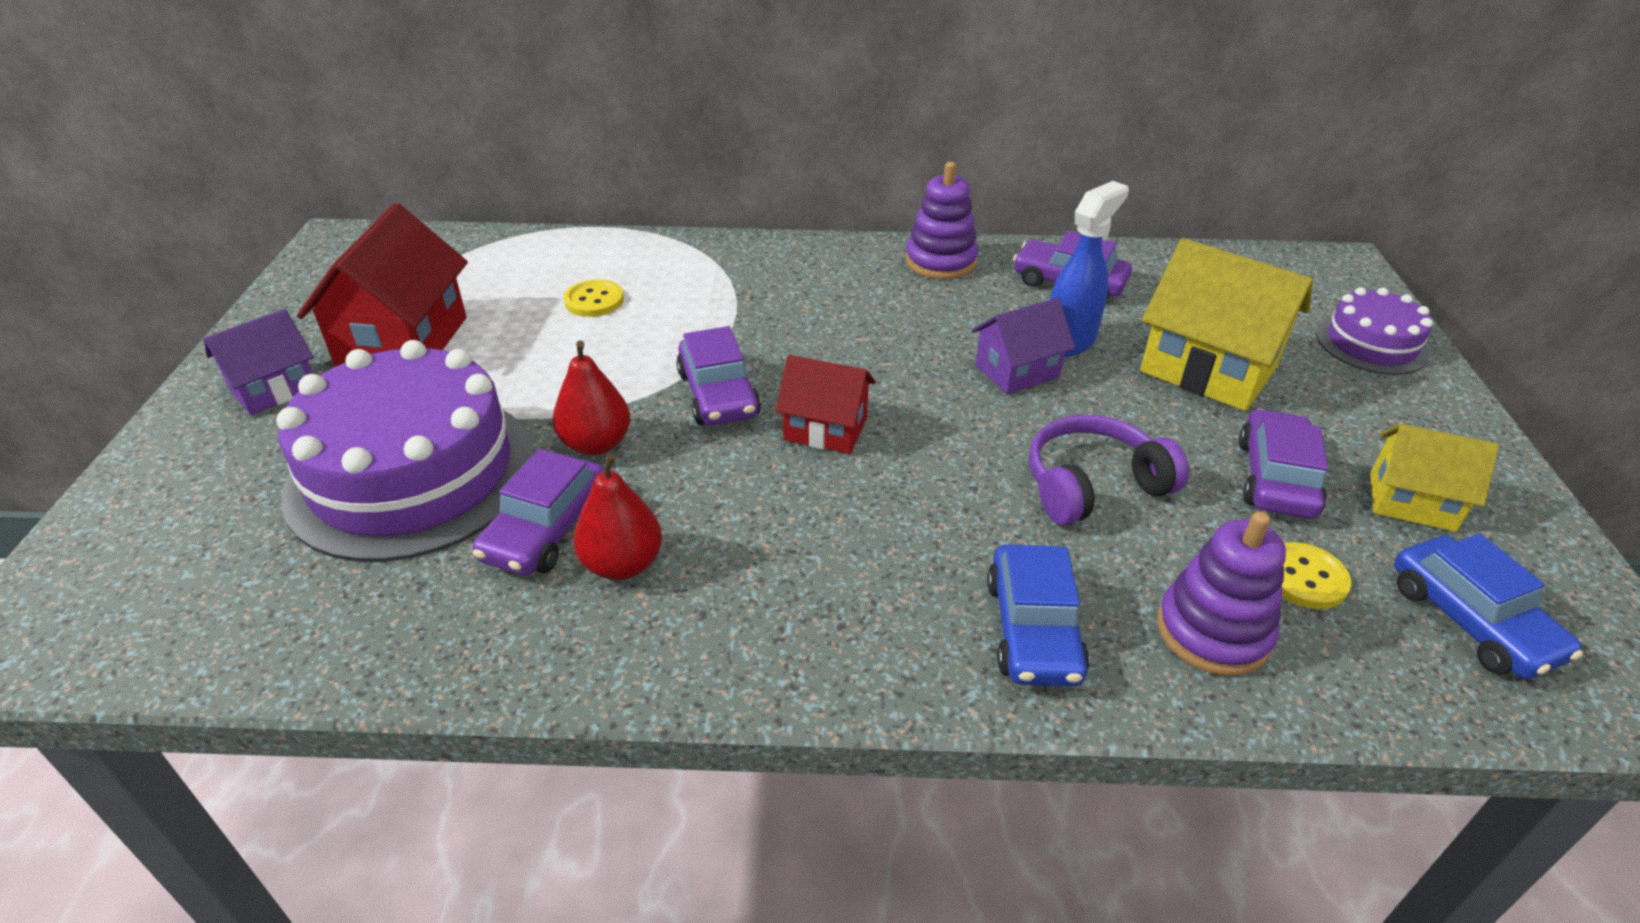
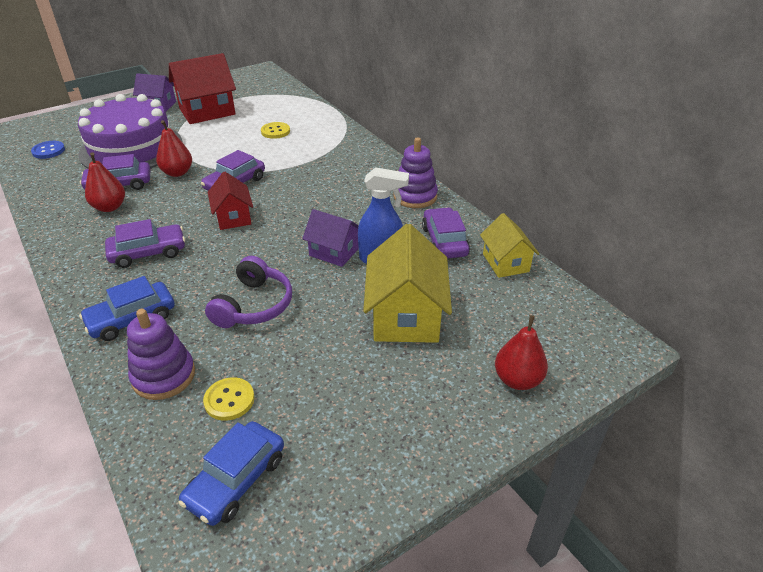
camera: 55 degrees right, 0 degrees up
purple headphones [1029,415,1189,525] -> purple headphones turned 75 degrees clockwise [205,256,292,328]
purple car [1239,408,1328,519] -> purple car moved to [105,219,185,268]
purple cake [1316,287,1433,375] -> red pear [495,315,548,390]
yellow house [1370,424,1499,532] -> yellow house moved to [480,213,539,278]
none -> blue button [31,141,65,159]

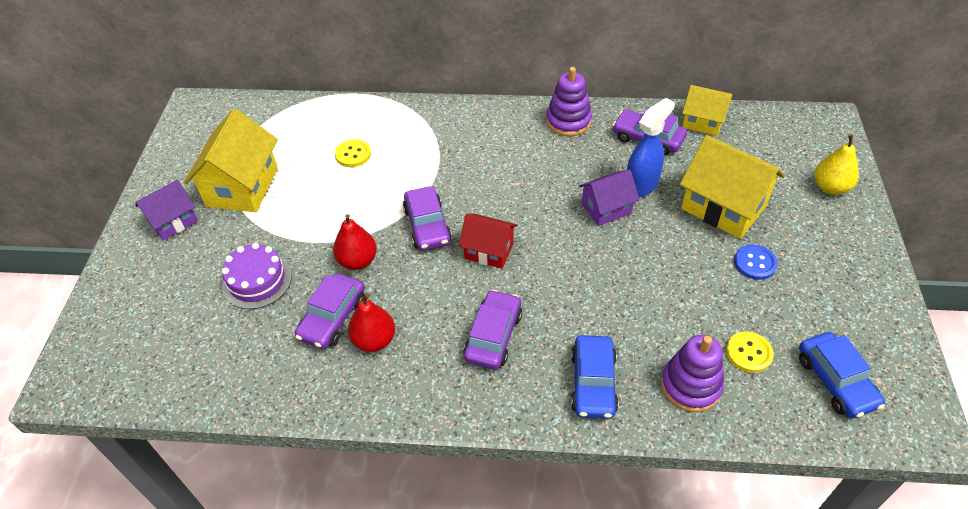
camera: 50 degrees left, 10 degrees up
blue button [31,141,65,159] -> blue button moved to [734,244,778,280]
purple cake [78,94,182,169] -> purple cake [222,243,292,309], size x0.51
red house [169,53,236,124] -> yellow house [184,109,278,212]
purple headphones [205,256,292,328] -> none
red pear [495,315,548,390] -> yellow pear [815,134,859,195]

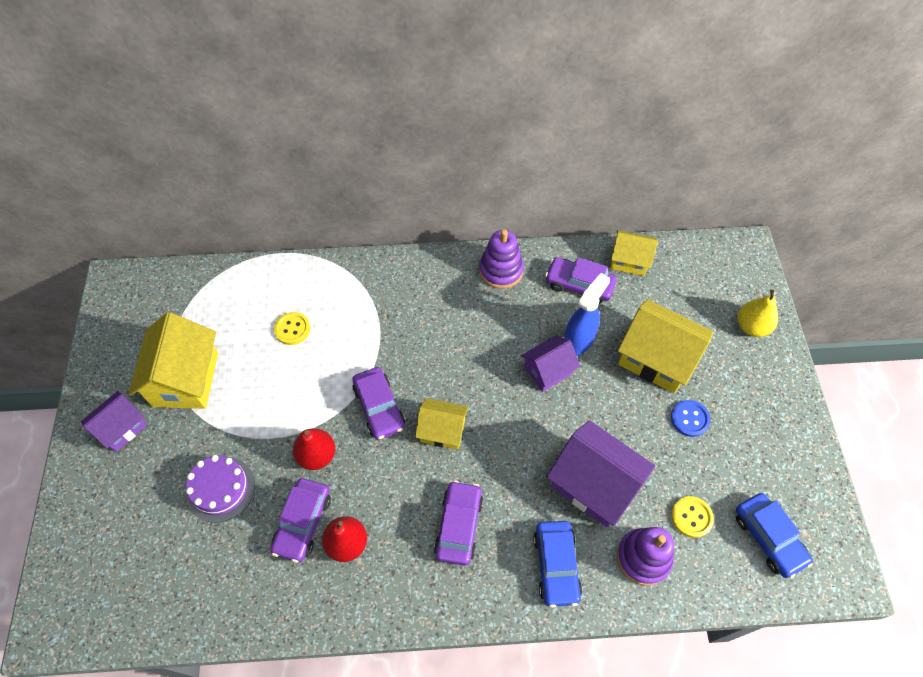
camera: 10 degrees left, 10 degrees up
red house [459,214,518,269] -> yellow house [415,398,469,450]
none -> purple house [547,420,655,527]

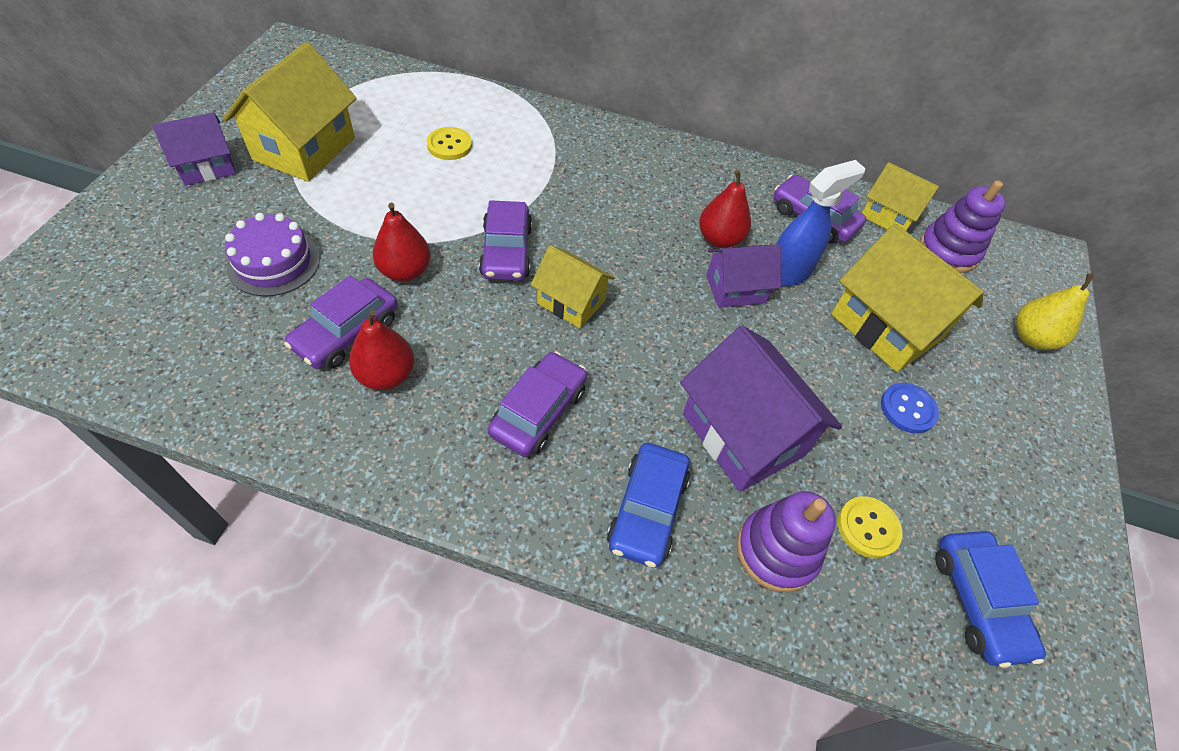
camera: 15 degrees right, 5 degrees down
purple stacking toy [479,229,524,289] -> purple stacking toy moved to [920,180,1006,273]
none -> red pear [699,170,751,248]

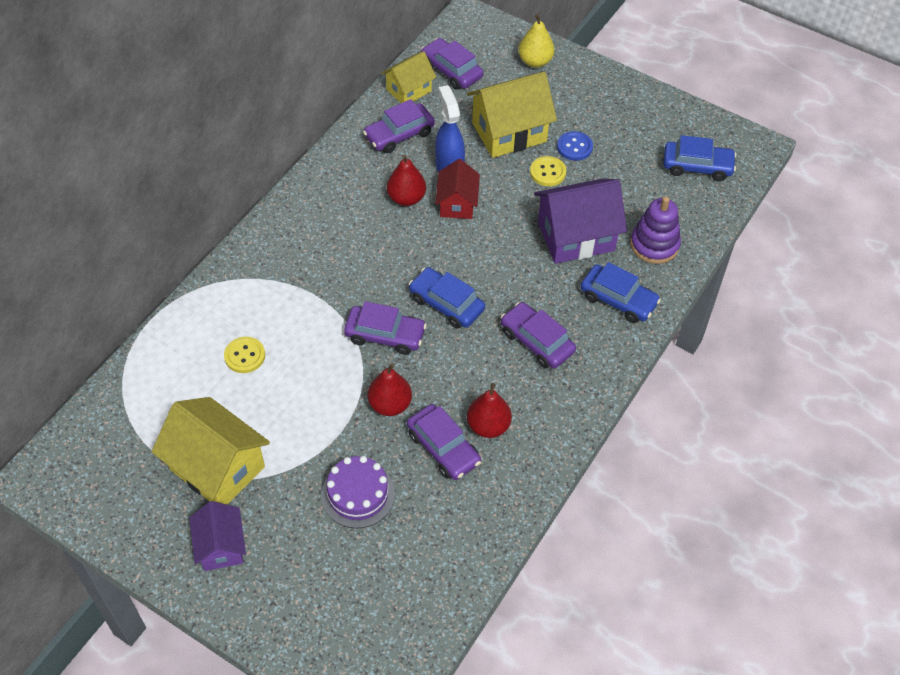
camera: 70 degrees left, 0 degrees up
yellow house [531,245,615,328] -> blue car [409,267,485,329]
purple house [706,244,781,308] -> red house [435,159,480,219]
yellow button [838,496,903,558] -> yellow button moved to [530,156,566,186]
purple stacking toy [920,180,1006,273] -> purple car [421,38,484,90]

